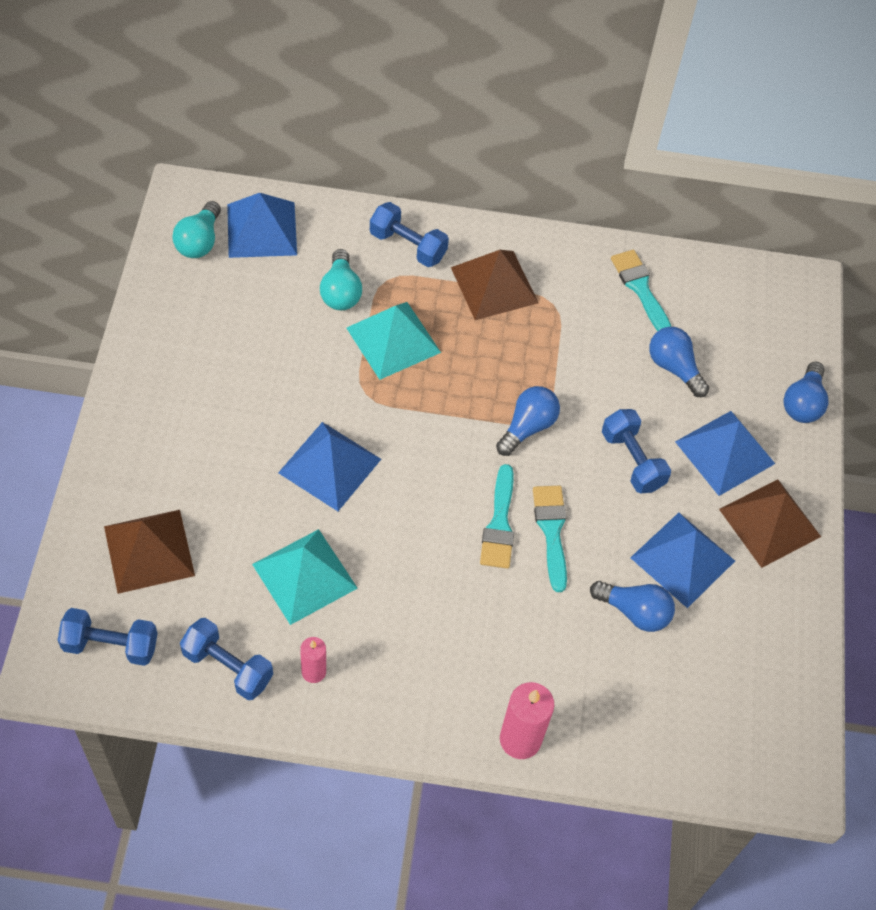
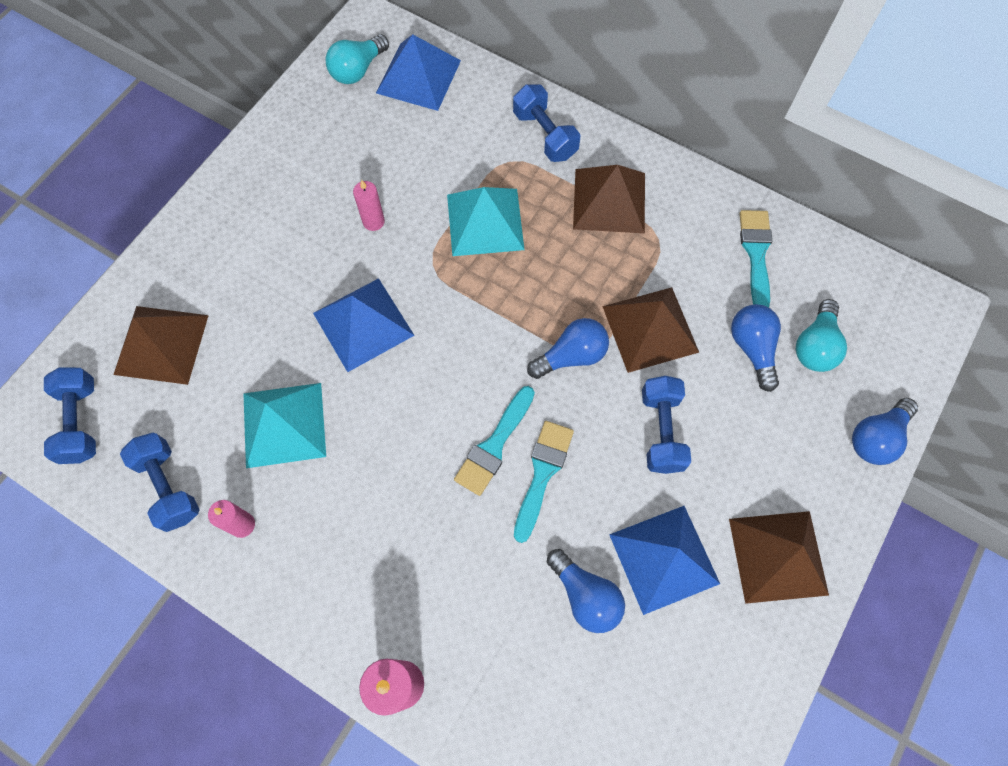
camera: 30 degrees right, 10 degrees up
blue dumbbell [58,608,158,666] -> blue dumbbell turned 45 degrees clockwise [44,367,96,464]
turquoise light bulb [320,249,362,310] -> turquoise light bulb moved to [796,299,847,372]
blue pyramid [675,411,775,496] -> none
none -> pink candle [353,180,385,231]
none -> brown pyramid [602,287,699,373]

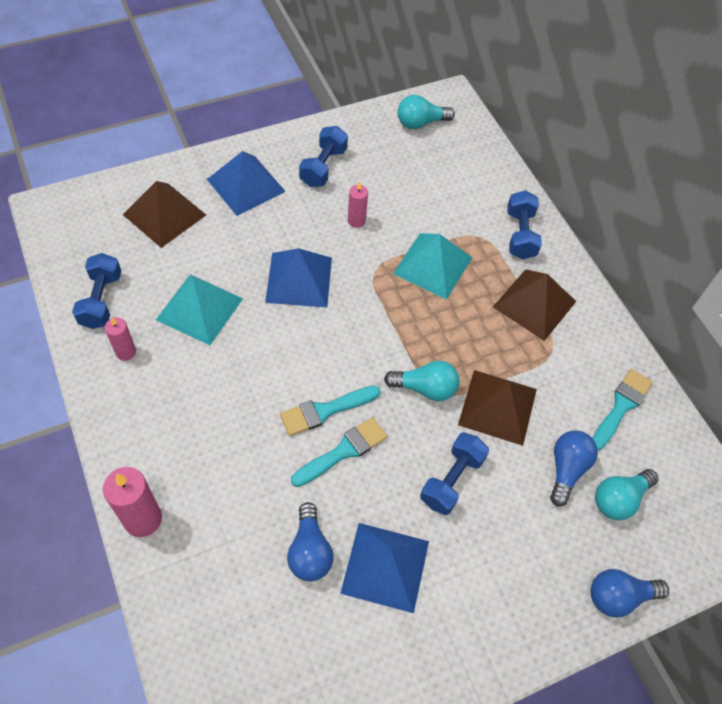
camera: 30 degrees right, 10 degrees down
blue dumbbell [44,367,96,464] -> blue dumbbell moved to [299,126,348,187]
blue pyramid [376,34,461,111] -> blue pyramid moved to [207,151,286,216]
blue light bulb [527,318,609,379] -> turquoise light bulb [384,361,459,401]
brown pyramid [729,511,829,604] -> none

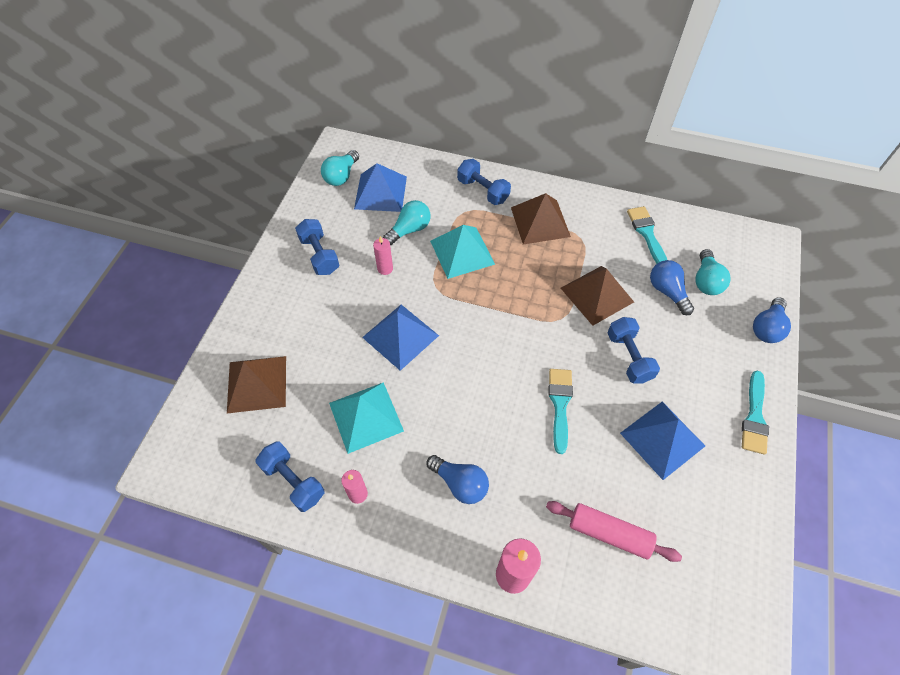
camera: 45 degrees left, 0 degrees up
blue pyramid [207,151,286,216] -> blue pyramid moved to [354,163,407,212]
turquoise brush [280,386,381,436] -> turquoise brush moved to [742,371,769,455]
blue light bulb [287,502,334,581] -> blue light bulb moved to [427,455,489,504]
turquoise light bulb [384,361,459,401] -> turquoise light bulb moved to [383,200,431,245]
none -> pink rolling pin [546,501,682,562]

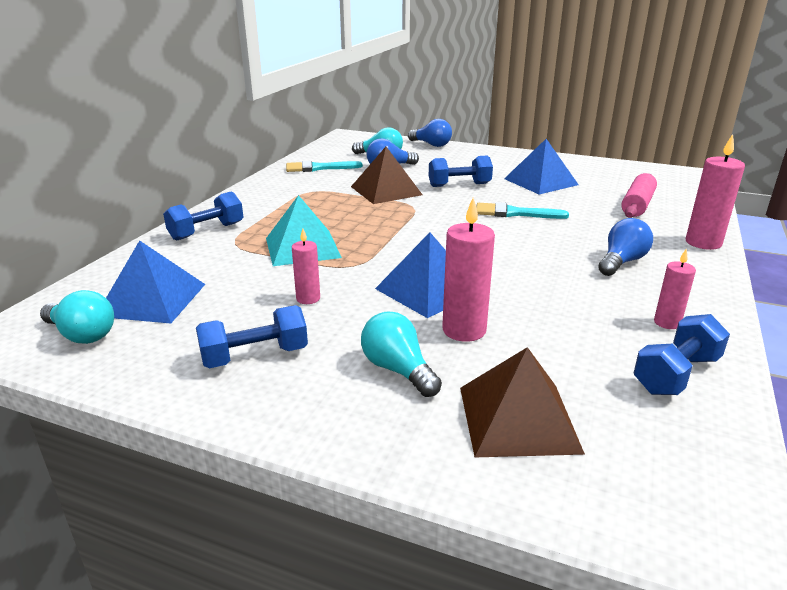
camera: 85 degrees left, 30 degrees down
turquoise pyramid [329,382,404,454] -> none
turquoise light bulb [383,200,431,245] -> turquoise light bulb moved to [361,312,442,397]
brown pyramid [511,193,571,244] -> none
turquoise brush [742,371,769,455] -> none
none -> pink candle [442,197,495,342]

